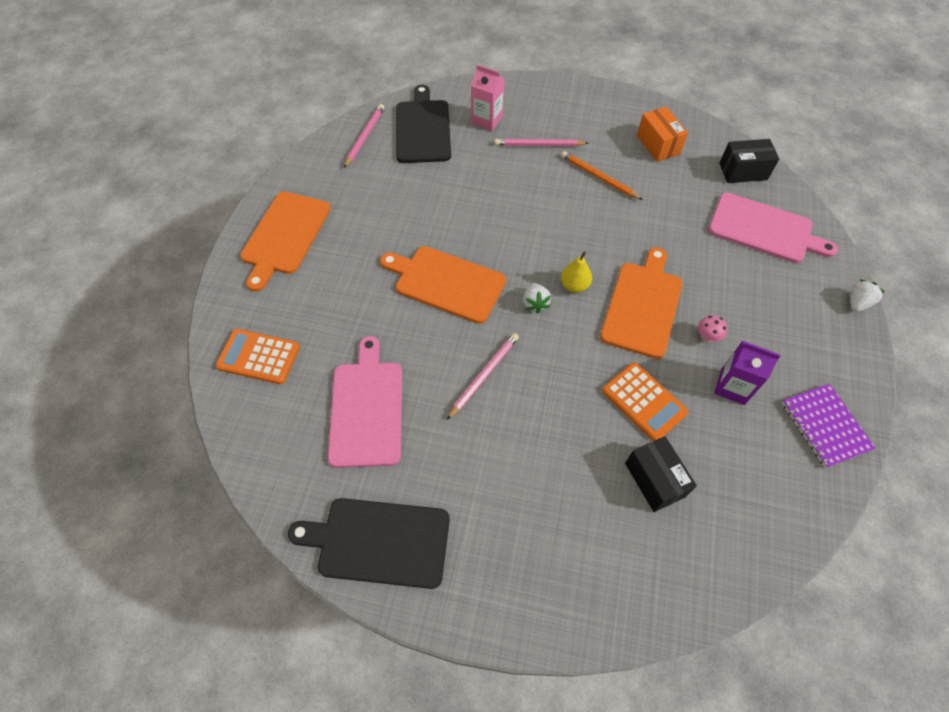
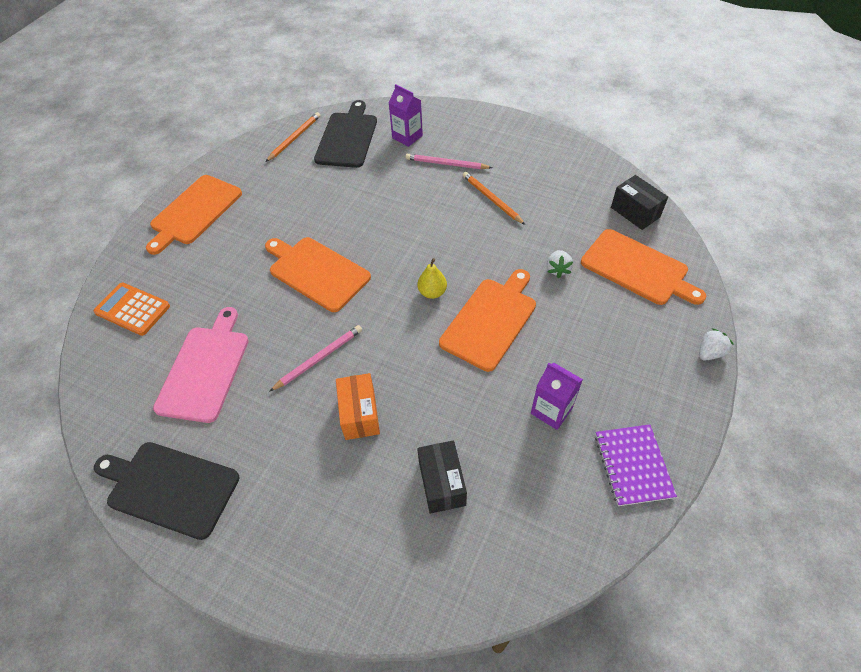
camera: 15 degrees right, 5 degrees down
pink pencil [344,104,385,168] -> orange pencil [266,112,320,162]
pink carton [471,64,505,131] -> purple carton [389,84,423,147]
white strawberry [523,283,551,314] -> white strawberry moved to [547,250,573,278]
orange calculator [602,362,688,441] -> none
orange box [637,107,688,162] -> orange box moved to [336,373,380,440]
pink mushroom [698,315,727,342] -> none
pink cutting board [708,193,838,263] -> orange cutting board [581,229,706,305]
black box [719,139,779,183] -> black box turned 45 degrees clockwise [611,175,668,230]

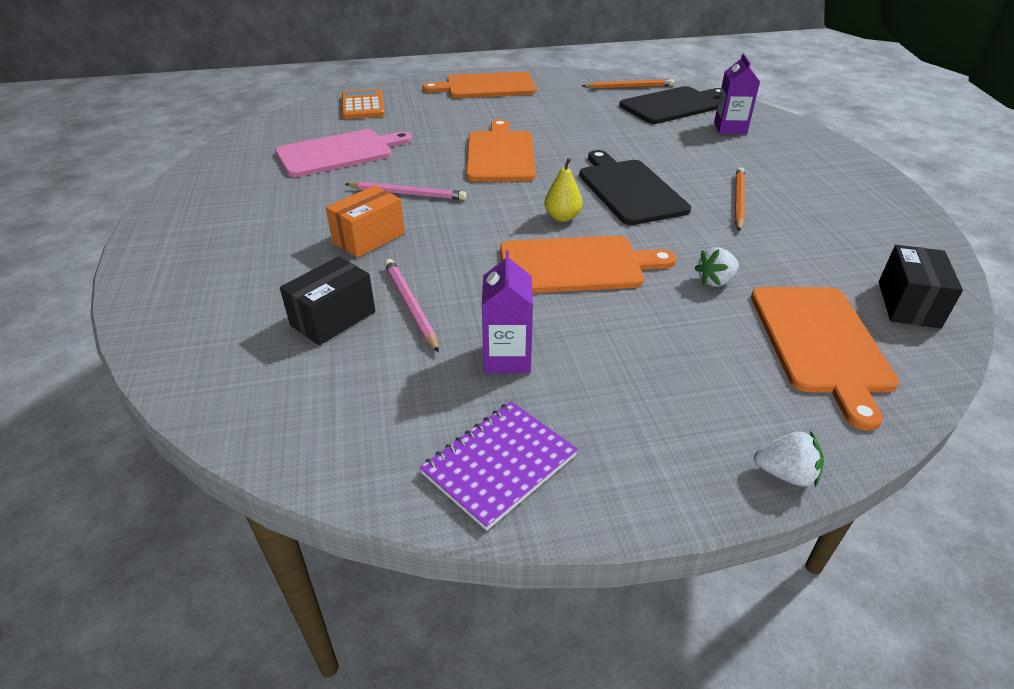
camera: 50 degrees right, 15 degrees down
black cutting board [94,442,239,540] -> black cutting board moved to [579,150,691,225]
pink pencil [406,154,492,169] -> pink pencil moved to [384,259,439,352]

